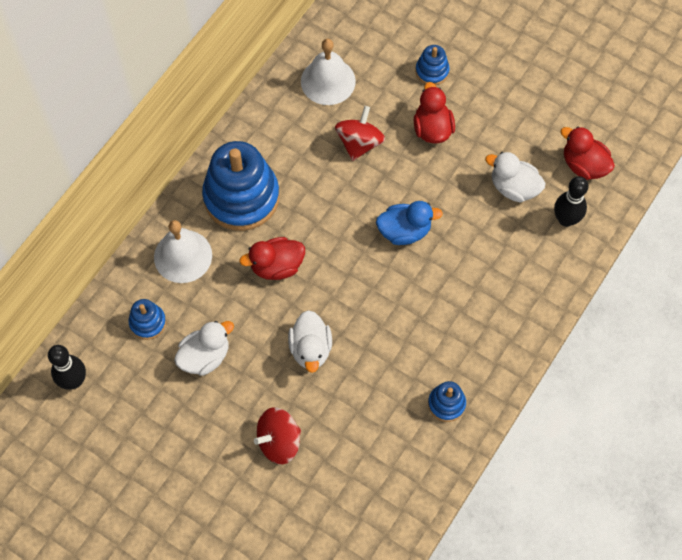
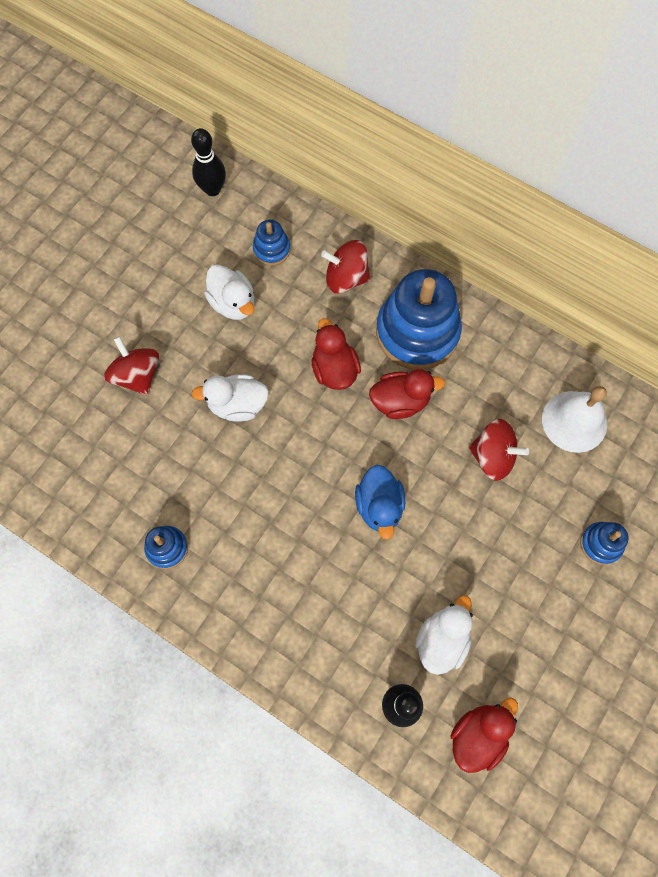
camera: 90 degrees right, 5 degrees up
white bell [154,220,212,283] -> red spinning top [321,240,371,294]
red duck [414,82,455,143] -> red duck moved to [369,369,445,419]

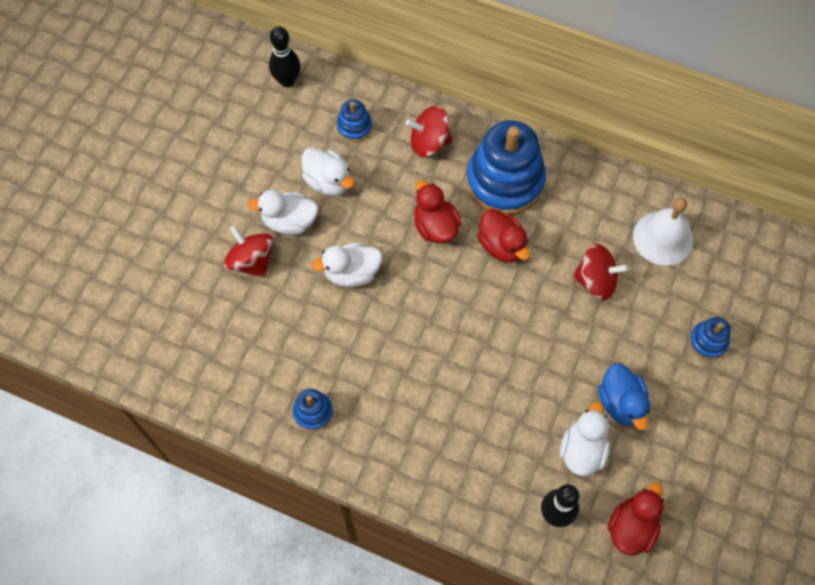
camera: 10 degrees left, 5 degrees down
blue duck [355,465,405,540] -> blue duck moved to [598,363,650,430]
red duck [369,369,445,419] -> red duck turned 75 degrees clockwise [477,209,530,263]
none -> white duck [248,190,318,235]

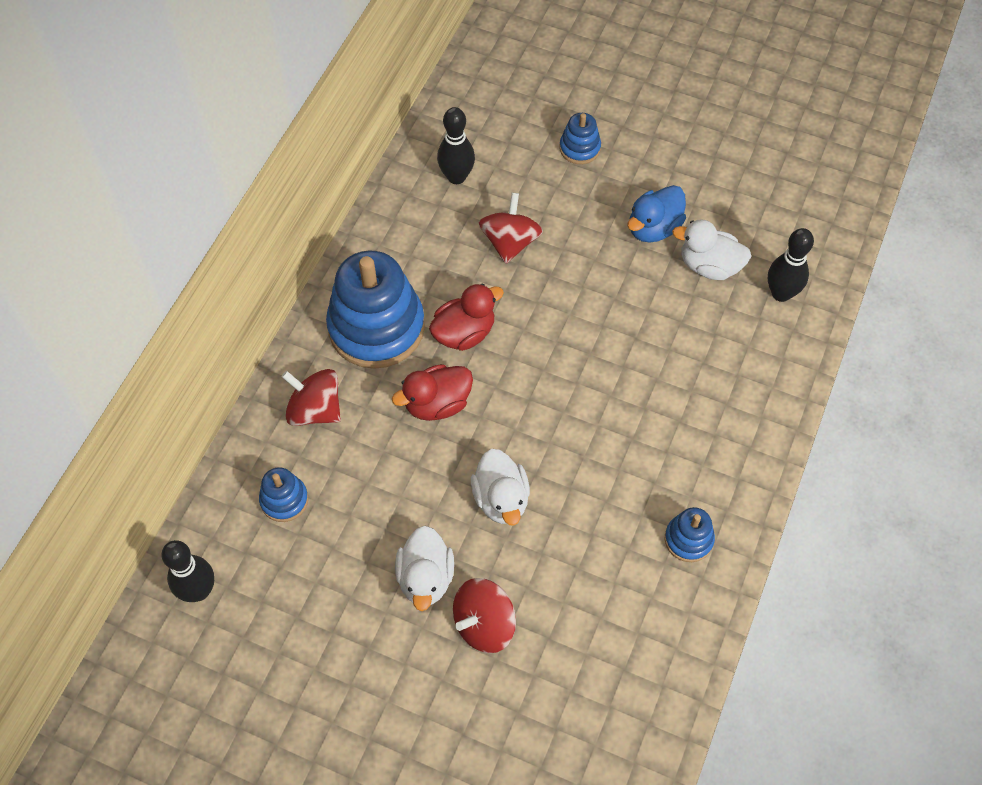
camera: 90 degrees left, 5 degrees down
white duck [301,147,354,196] -> none
red spinning top [406,106,452,157] -> red spinning top turned 120 degrees clockwise [281,369,341,426]
blue duck [598,363,650,430] -> blue duck turned 150 degrees clockwise [627,185,686,243]
red duck [607,482,664,556] -> none
white bell [633,198,694,266] -> black bowling pin [437,107,475,184]

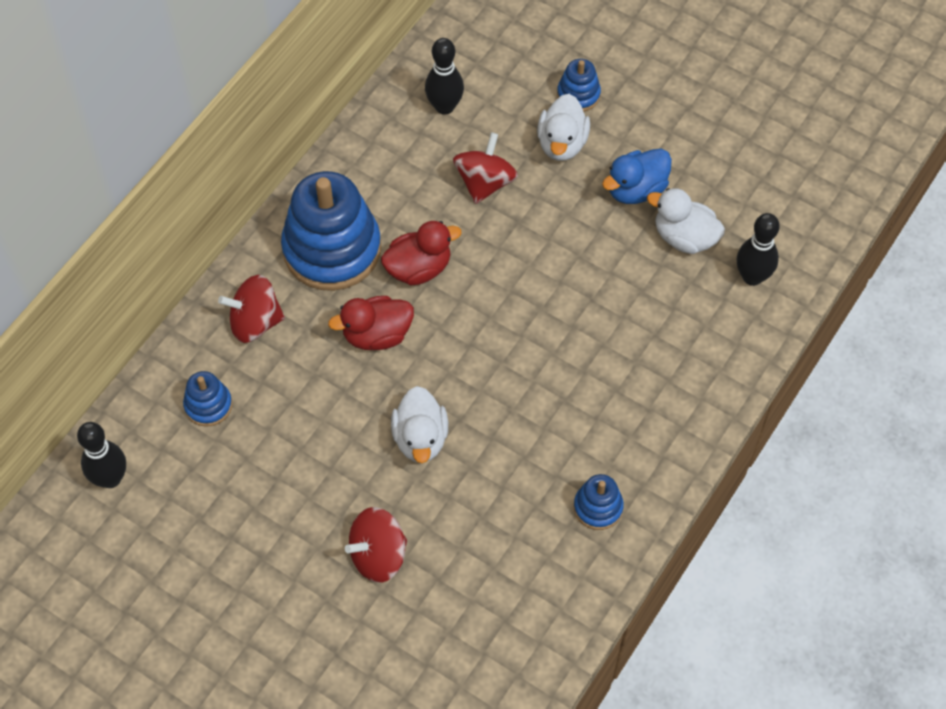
camera: 10 degrees right, 0 degrees up
red spinning top [281,369,341,426] -> red spinning top turned 45 degrees counterclockwise [218,275,285,343]
white duck [395,526,454,611] -> white duck moved to [537,94,590,161]

